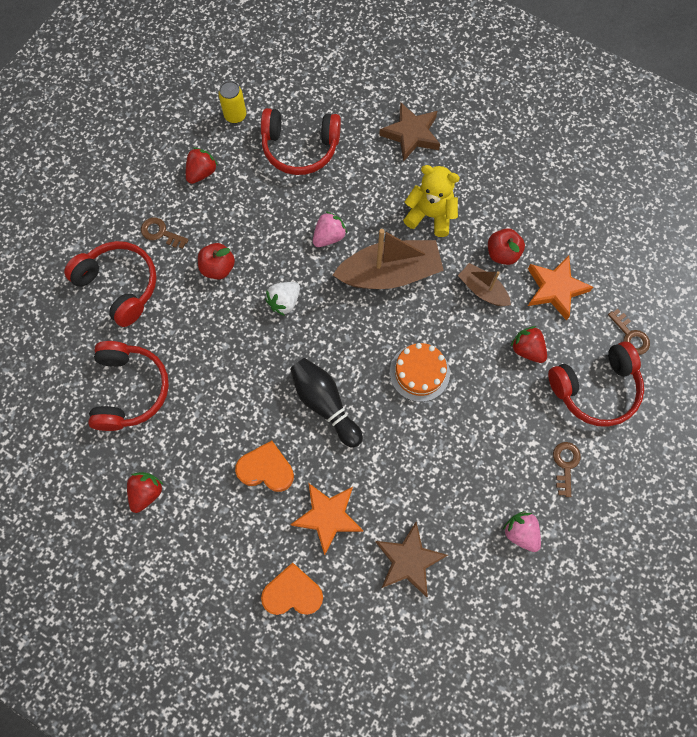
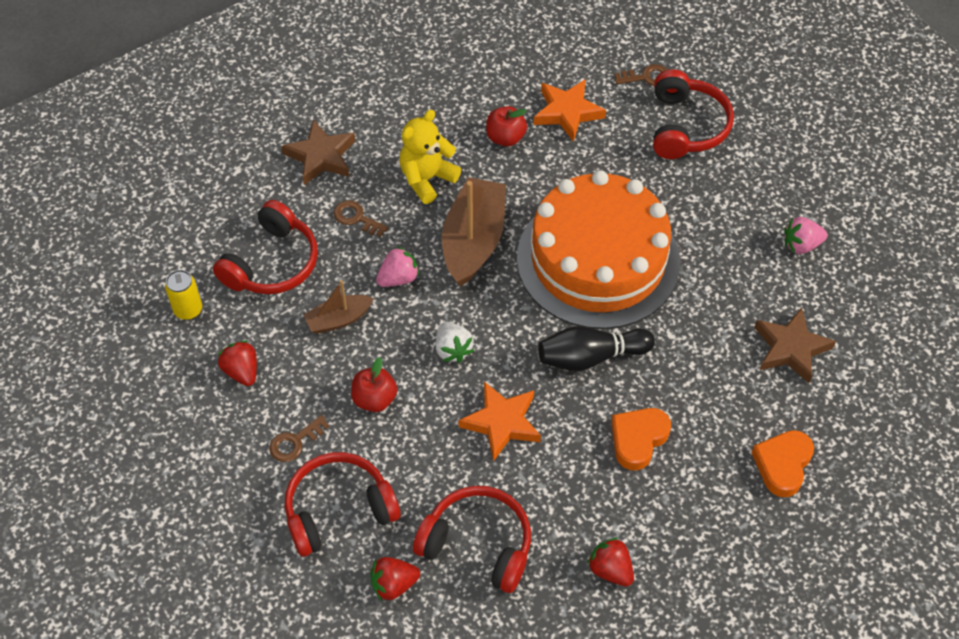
camera: 65 degrees left, 15 degrees down
orange star [290,483,363,555] -> orange star moved to [458,381,541,461]
pink strawberry [313,211,347,247] -> pink strawberry turned 75 degrees clockwise [376,246,420,287]
orange cake [390,343,450,402] -> orange cake [517,170,680,329], size x2.38
brown boat [458,263,511,306] -> brown boat moved to [303,280,374,334]
red strawberry [510,326,547,363] -> red strawberry moved to [370,557,420,601]
brown key [553,442,581,497] -> brown key moved to [334,200,388,237]

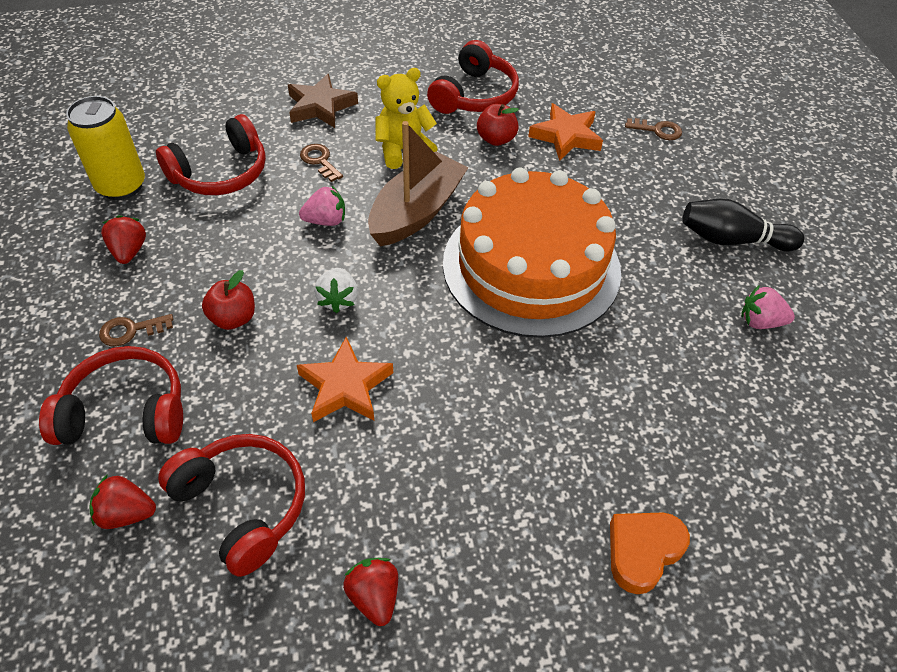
camera: 20 degrees right, 5 degrees down
yellow can [165,270,202,320] -> yellow can [66,96,145,200], size x1.70
brown boat [303,280,374,334] -> none
black bowling pin [538,326,655,371] -> black bowling pin moved to [682,199,804,252]
orange heart [611,408,671,471] -> none
red headphones [653,69,734,159] -> red headphones moved to [427,40,519,114]
brown star [754,308,836,383] -> none

